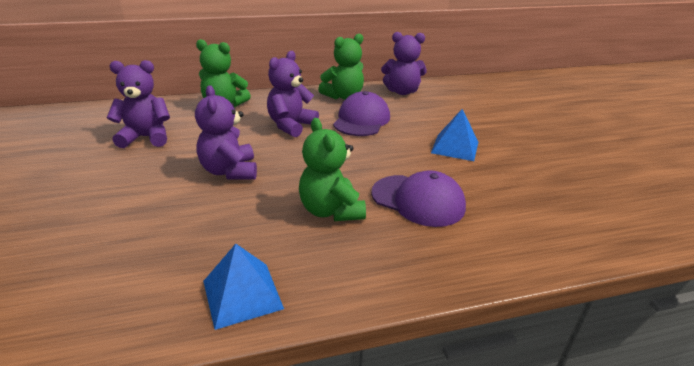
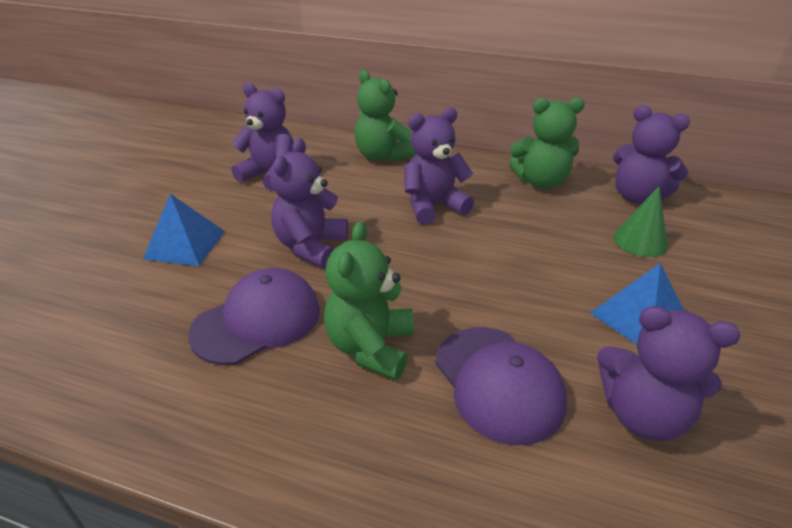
camera: 35 degrees right, 5 degrees up
blue pyramid [203,244,284,330] -> blue pyramid moved to [143,194,225,266]
purple cap [333,91,390,136] -> purple cap moved to [188,268,320,365]
none -> purple teddy bear [597,306,740,441]
none -> green cone [613,186,668,257]

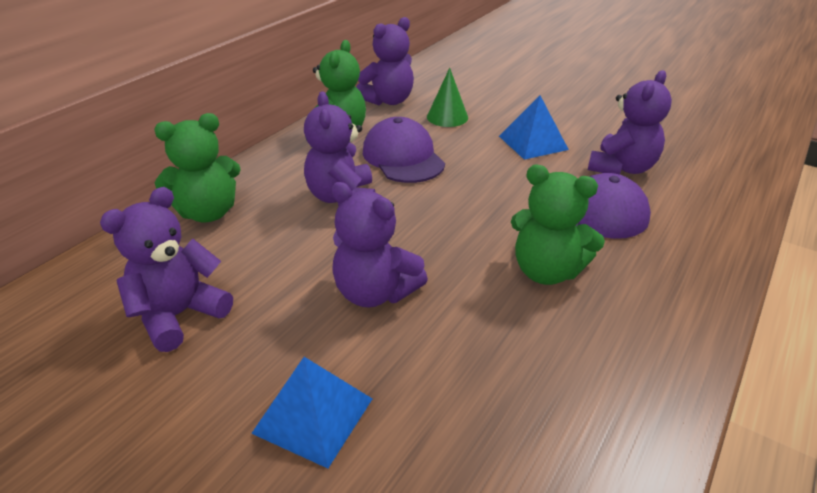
camera: 75 degrees left, 0 degrees up
purple cap [188,268,320,365] -> purple cap moved to [363,117,445,183]

